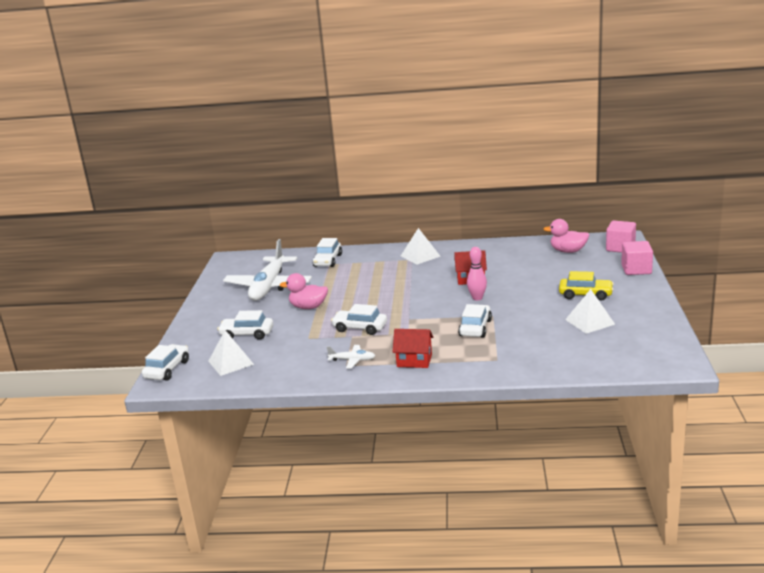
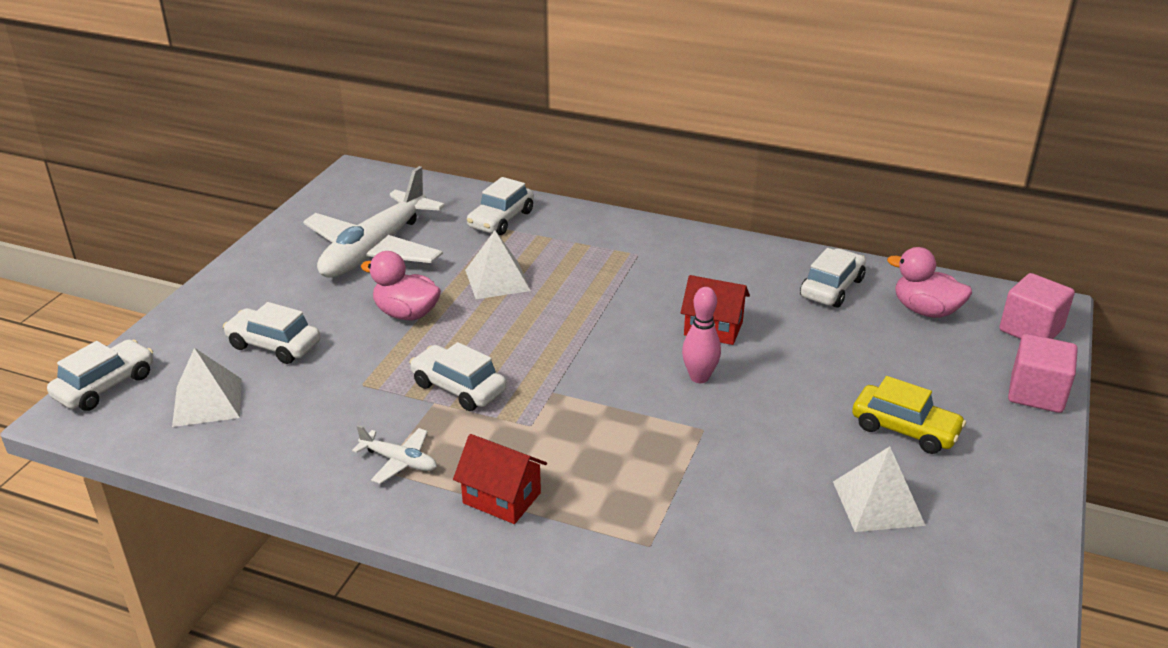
camera: 15 degrees right, 10 degrees up
white pyramid [401,228,440,265] -> white pyramid moved to [465,231,531,299]
white car [458,304,492,338] -> white car moved to [800,248,866,308]

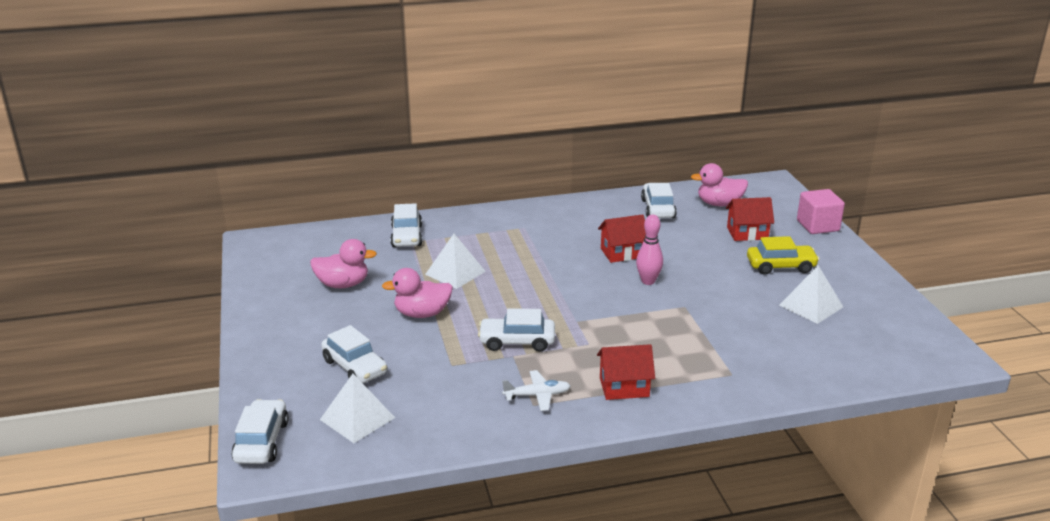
camera: 35 degrees left, 5 degrees down
white car [223,302,320,364] -> white car turned 120 degrees counterclockwise [321,325,387,383]
white plane [303,166,445,278] -> pink duck [310,239,377,288]
pink cube [999,273,1075,339] -> none
none -> red house [726,197,774,241]

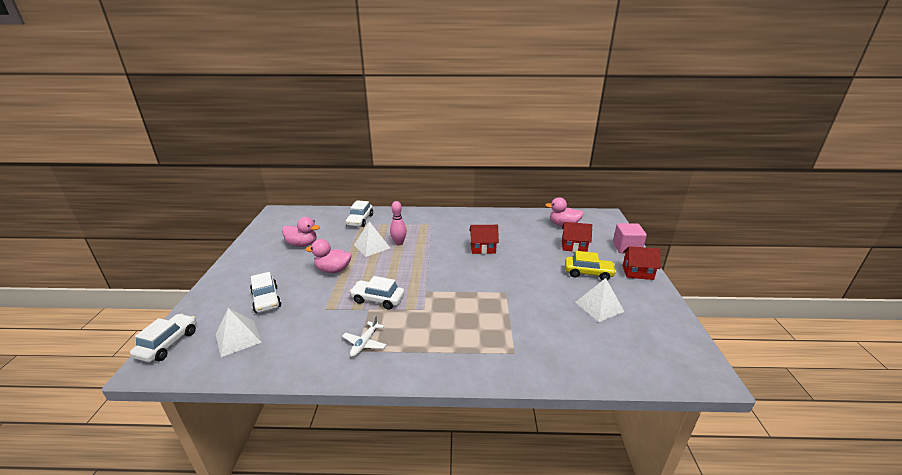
camera: 15 degrees right, 0 degrees up
white plane [502,370,571,411] -> white plane turned 105 degrees clockwise [342,315,387,357]
red house [597,344,655,400] -> red house moved to [623,246,661,280]
pink bowling pin [636,215,663,285] -> pink bowling pin moved to [390,201,407,245]
white car [641,183,677,218] -> none

